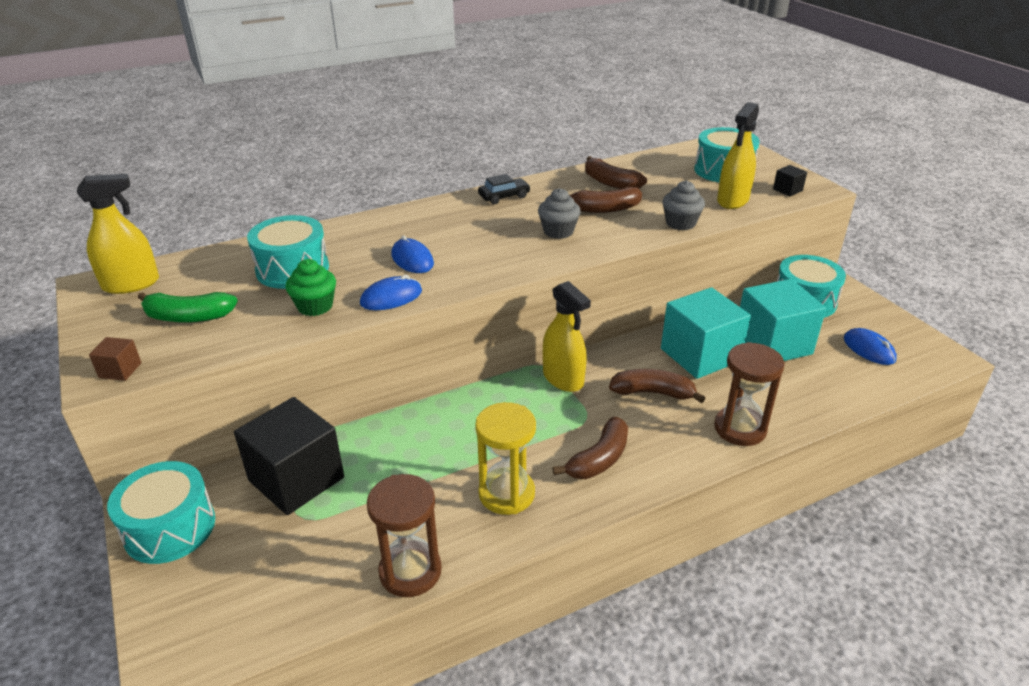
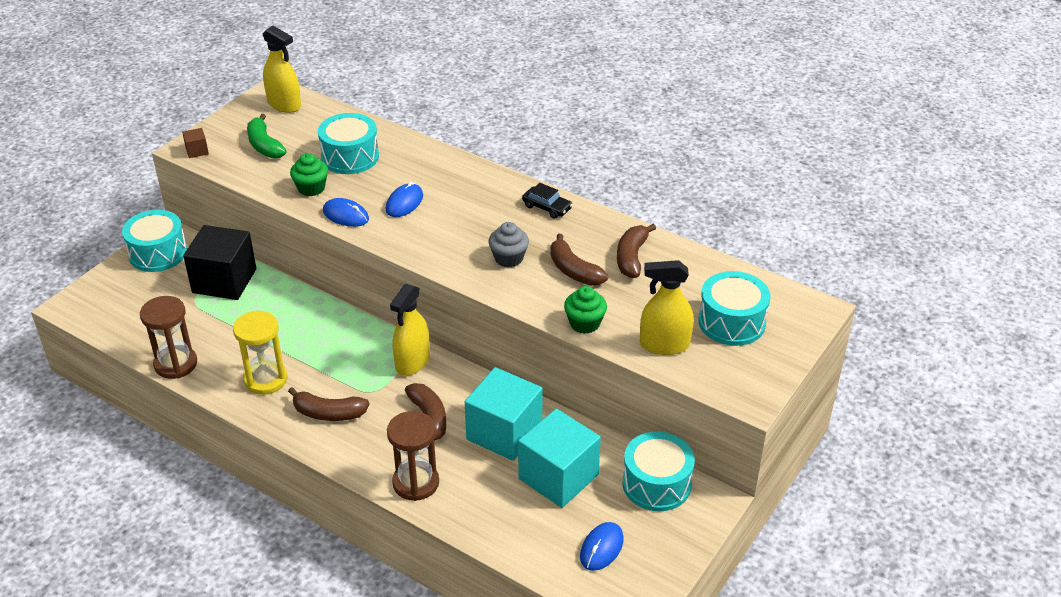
camera: 60 degrees right, 5 degrees up
grey cupcake [662,180,705,230] -> green cupcake [564,286,607,334]
black cube [773,165,807,196] -> none

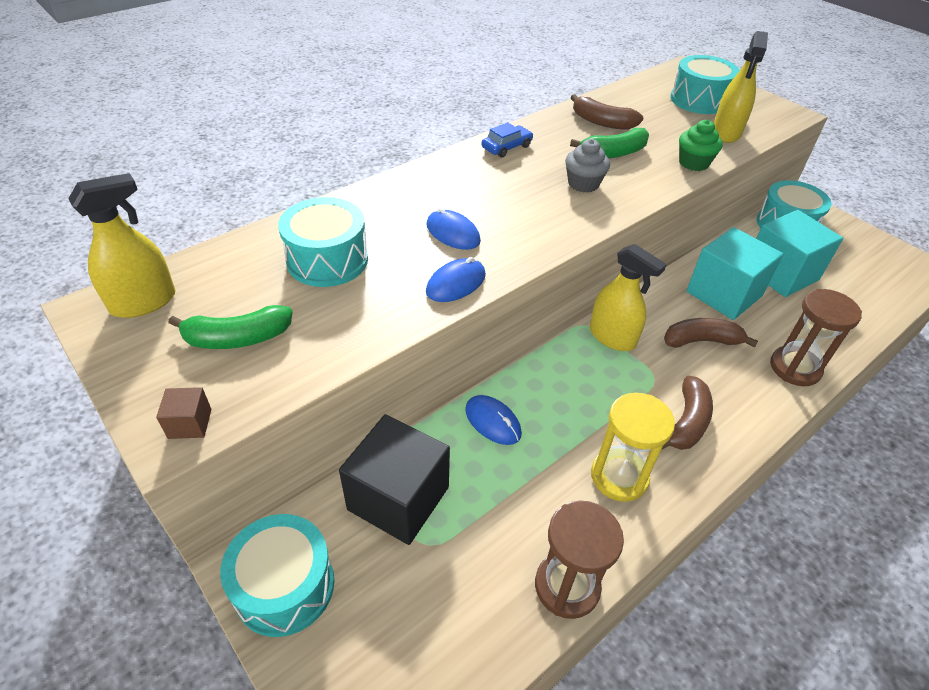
camera: 75 degrees left, 5 degrees up
green cupcake [290,153,328,196] -> none
black car [522,183,573,219] -> blue car [482,122,533,157]
brown banana [550,234,608,286] -> green banana [570,128,649,158]
blue mouse [580,522,624,571] -> blue mouse moved to [465,395,522,445]

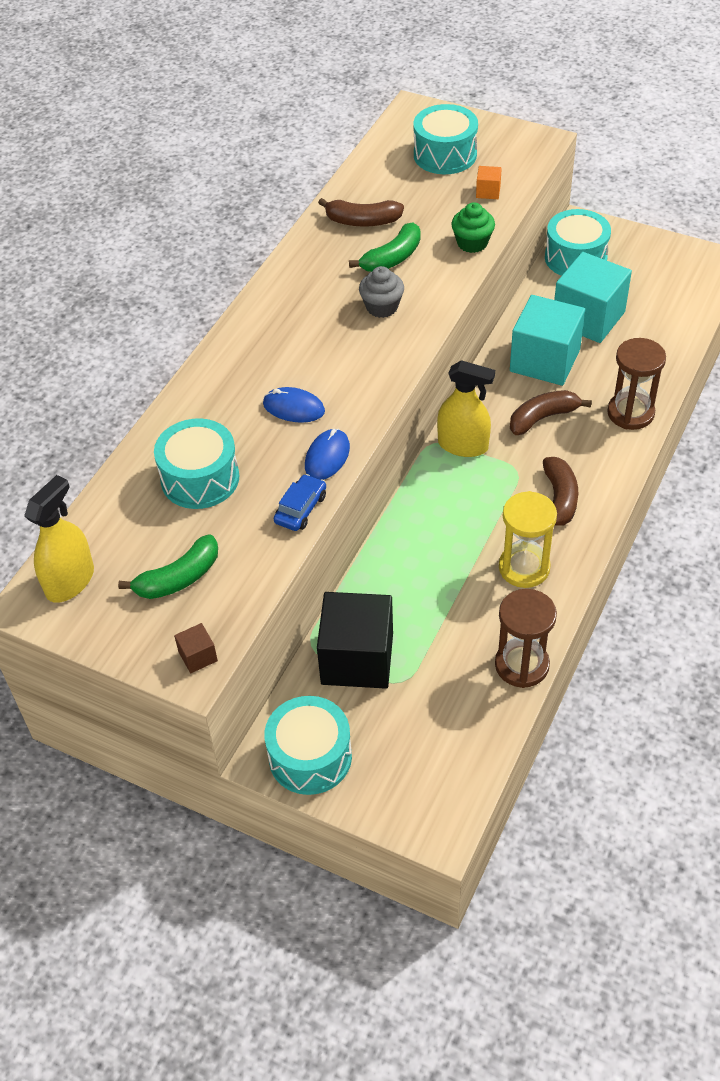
camera: 20 degrees left, 5 degrees up
blue mouse [465,395,522,445] -> none
blue car [482,122,533,157] -> blue car moved to [274,474,326,531]
yellow spray bottle [714,31,768,143] -> orange cube [476,166,502,199]

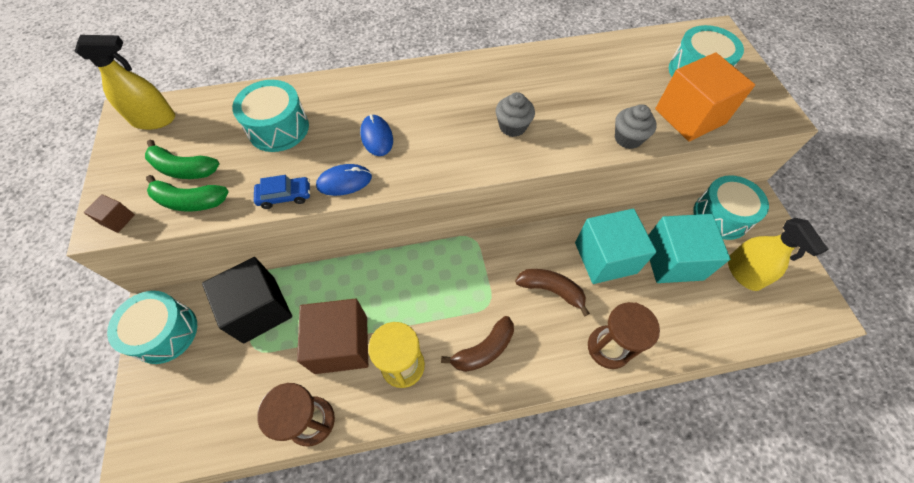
camera: 50 degrees right, 10 degrees up
brown banana [318,198,404,227] -> none
green banana [349,223,421,272] -> green banana moved to [146,175,229,212]
yellow spray bottle [437,360,495,457] -> yellow spray bottle moved to [728,218,829,291]
green cupcake [451,202,495,253] -> grey cupcake [615,104,657,149]
orange cube [476,166,502,199] -> orange cube [655,53,755,142], size x2.44
none -> brown cube [297,299,368,374]

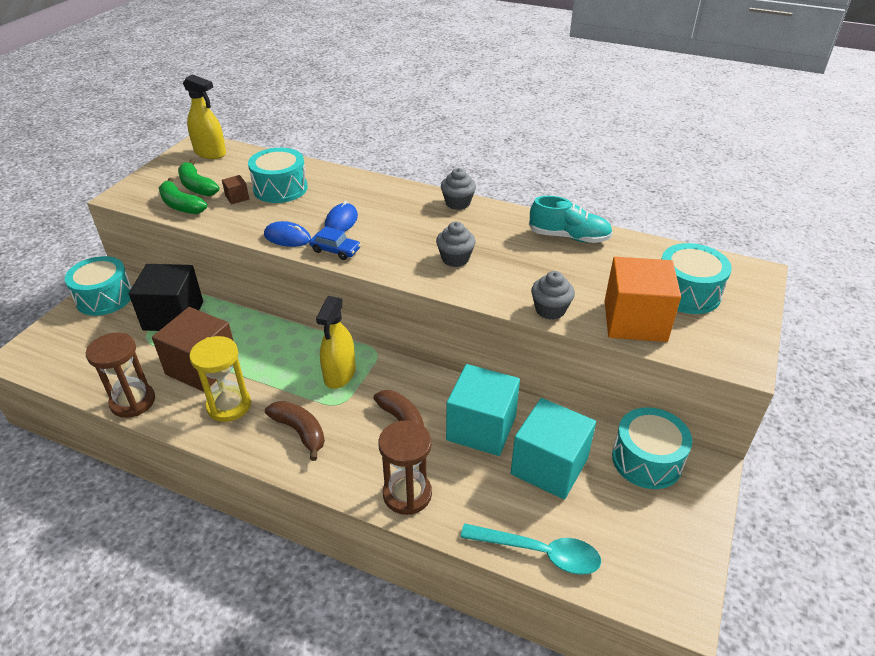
camera: 35 degrees right, 20 degrees down
brown cube [84,194,135,233] -> brown cube moved to [222,175,249,204]
blue car [254,175,310,209] -> blue car moved to [309,226,361,260]
brown banana [441,316,514,372] -> brown banana turned 135 degrees counterclockwise [265,401,325,461]
yellow spray bottle [728,218,829,291] -> yellow spray bottle moved to [316,296,356,389]
none -> grey cupcake [441,168,476,210]
none -> turquoise spoon [460,524,601,575]
none -> turquoise shoe [529,196,613,243]

